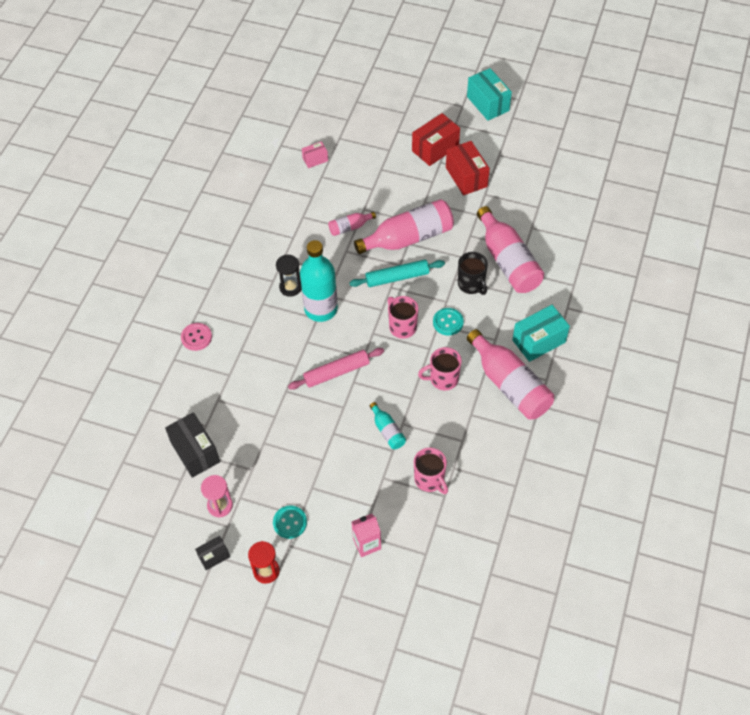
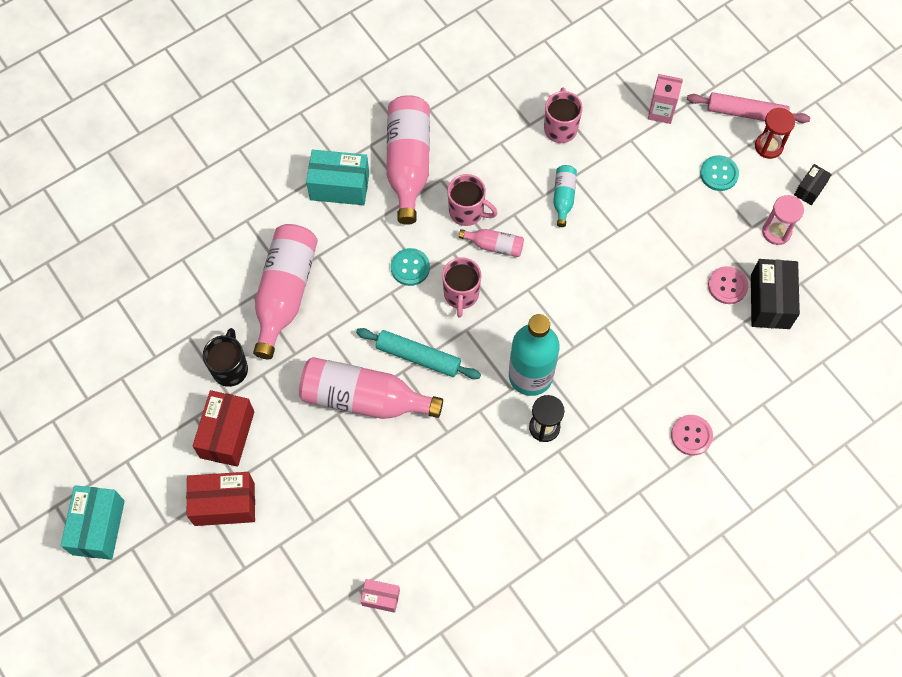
camera: 145 degrees left, 10 degrees up
black box [195,536,230,570] -> black box turned 60 degrees counterclockwise [794,164,832,205]
pink rolling pin [288,348,384,390] -> pink rolling pin moved to [687,92,810,123]
pink bottle [328,212,376,236] -> pink bottle moved to [459,229,524,257]
black mug [458,252,488,295] -> black mug moved to [203,328,248,387]
none -> pink button [708,266,748,304]

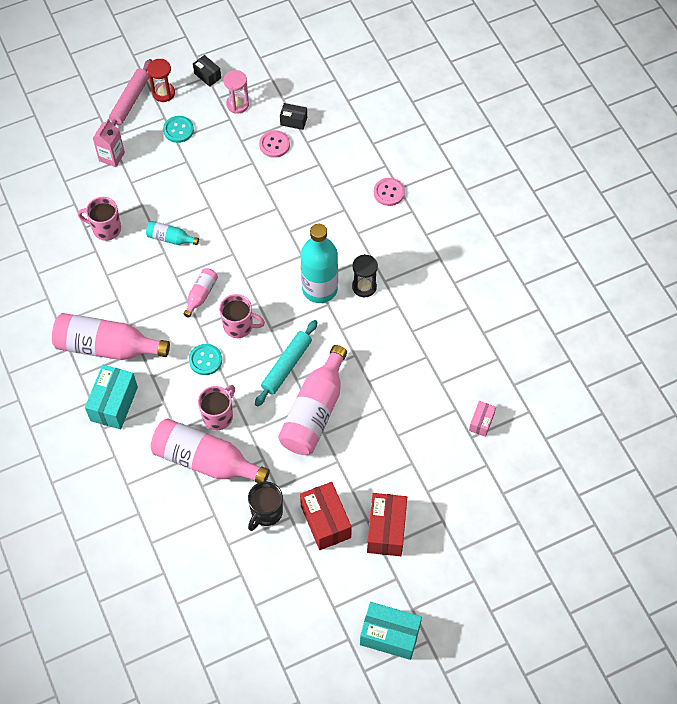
camera: 80 degrees left, 5 degrees down
red box [193,390,254,467] -> red box turned 45 degrees clockwise [300,482,352,550]
black mug [203,328,248,387] -> black mug turned 75 degrees counterclockwise [248,482,283,531]
pink mug [447,174,497,226] -> pink mug moved to [198,385,235,430]
black box [751,259,800,329] -> black box [280,103,307,130], size x0.55

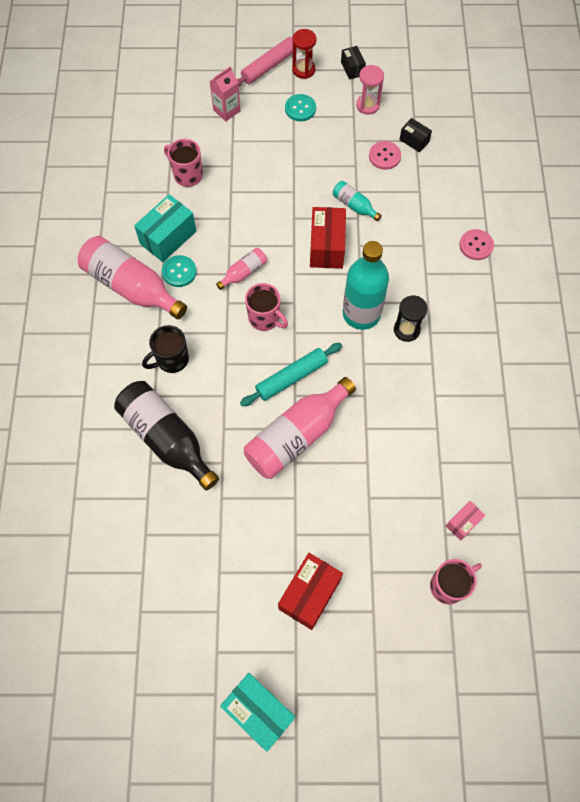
camera: 25 degrees right, 5 degrees up
turquoise box [85,365,138,429] -> turquoise box moved to [134,194,196,262]
turquoise bottle [146,221,199,245] -> turquoise bottle moved to [333,181,382,221]
pink bottle [150,418,270,483] -> black bottle [114,381,219,491]
turquoise button [189,344,222,375] -> turquoise button moved to [162,255,197,287]
pink mug [198,385,235,430] -> pink mug moved to [430,559,482,605]
black mug [248,482,283,531] -> black mug moved to [142,325,189,373]
red box [300,482,352,550] -> red box moved to [310,207,346,269]

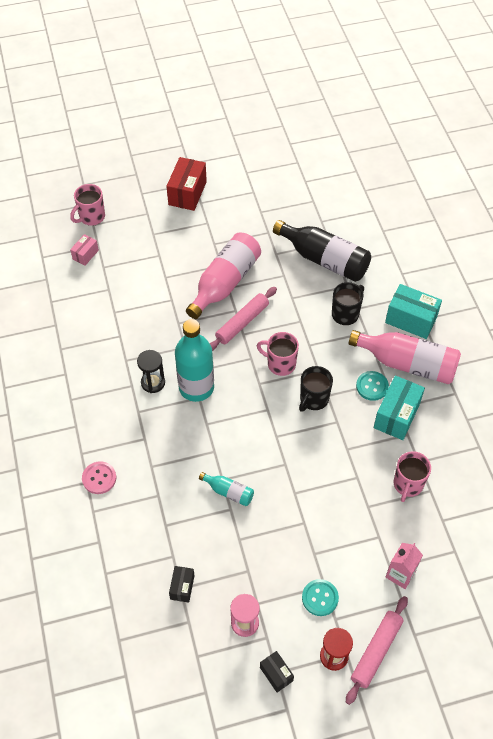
camera: 165 degrees right, 10 degrees down
pink mug [164,139,203,187] -> pink mug turned 90 degrees clockwise [394,451,431,502]
pink bottle [216,248,267,290] -> black mug [299,366,333,411]
turquoise box [220,673,295,752] -> turquoise box moved to [385,284,442,339]
turquoise rolling pin [240,343,342,406] -> pink rolling pin [210,287,277,351]
red box [310,207,346,269] -> none
pink button [369,141,401,170] -> none
black box [399,118,432,152] -> black box turned 75 degrees clockwise [169,566,195,603]

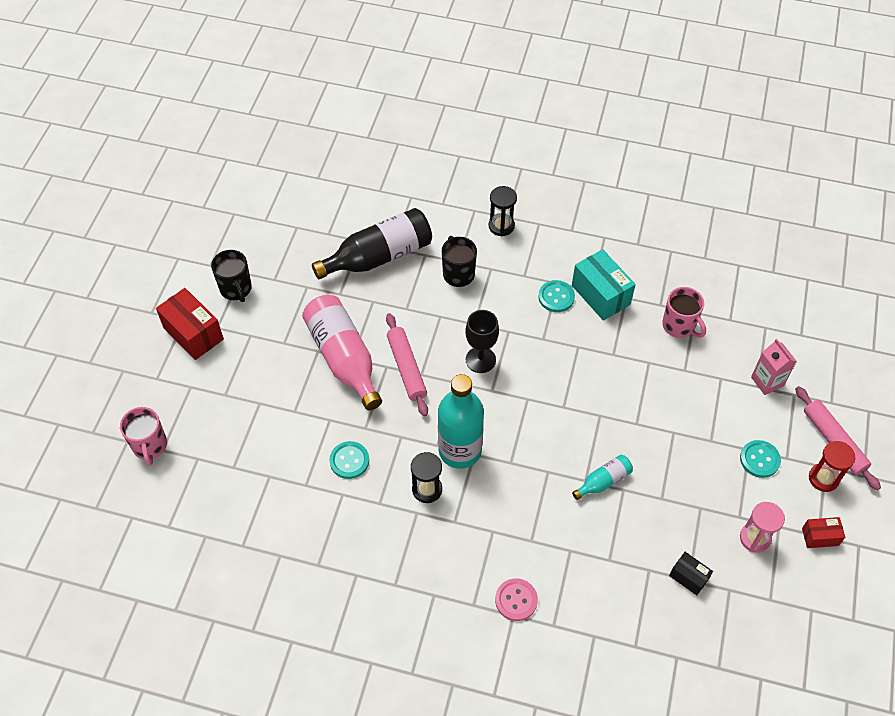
camera: 60 degrees left, 0 degrees up
pink box [70,234,99,266] -> none
pink mug [257,332,299,376] -> black goblet [465,310,499,373]
black box [260,651,294,692] -> red box [802,517,845,548]
black mug [299,366,333,411] -> black mug moved to [211,250,252,302]
pink bottle [349,330,461,384] -> none
turquoise box [385,284,442,339] -> black hourglass [489,186,517,236]
none -> turquoise button [330,441,369,479]

